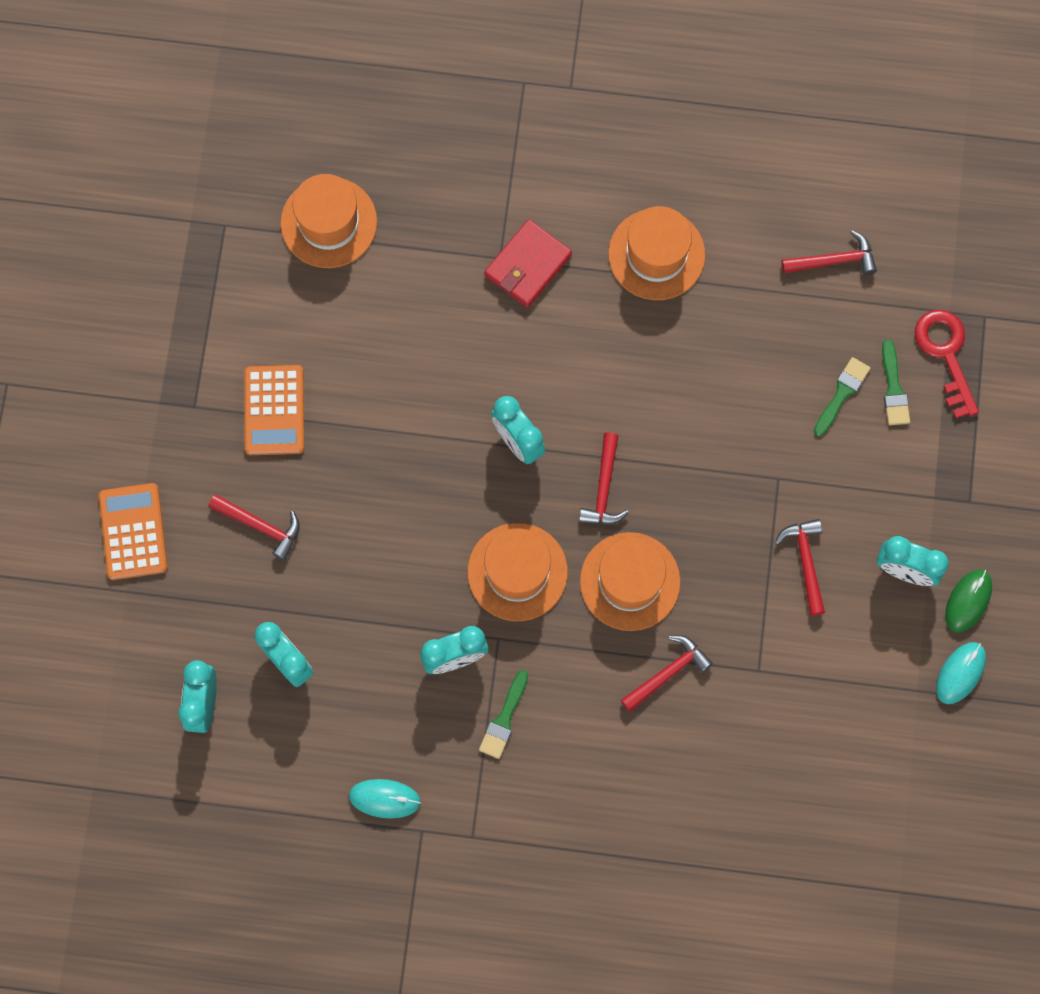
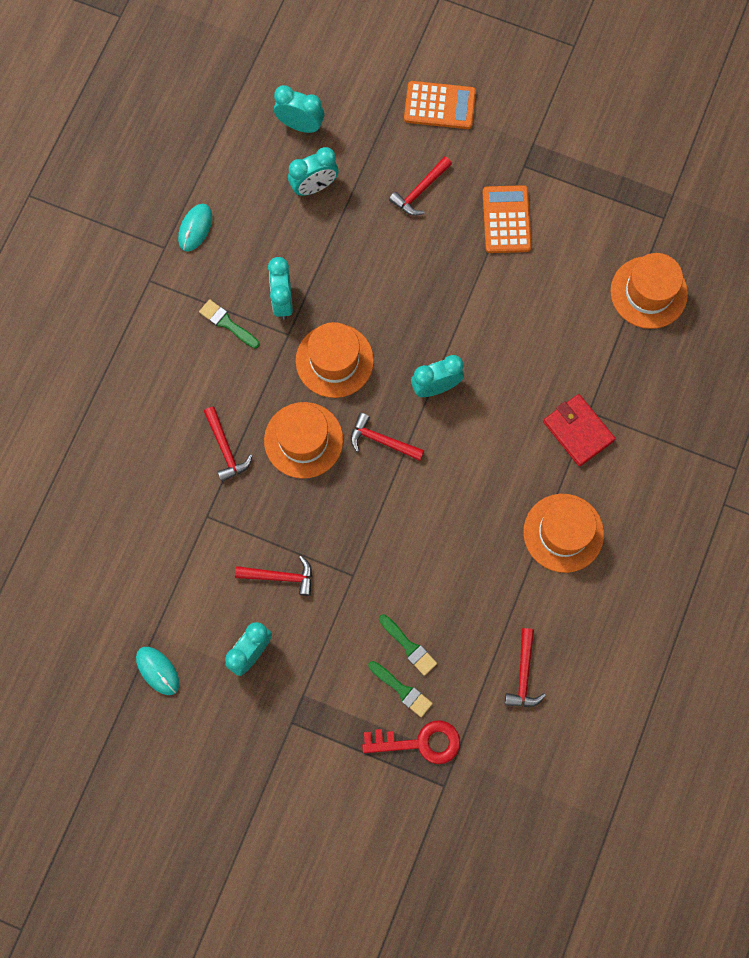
camera: 105 degrees right, 0 degrees up
orange calculator [244,365,304,455] -> orange calculator turned 75 degrees clockwise [482,185,532,253]
green brush [882,339,910,425] -> green brush turned 150 degrees counterclockwise [368,661,433,717]
green mouse [945,569,992,633] -> none

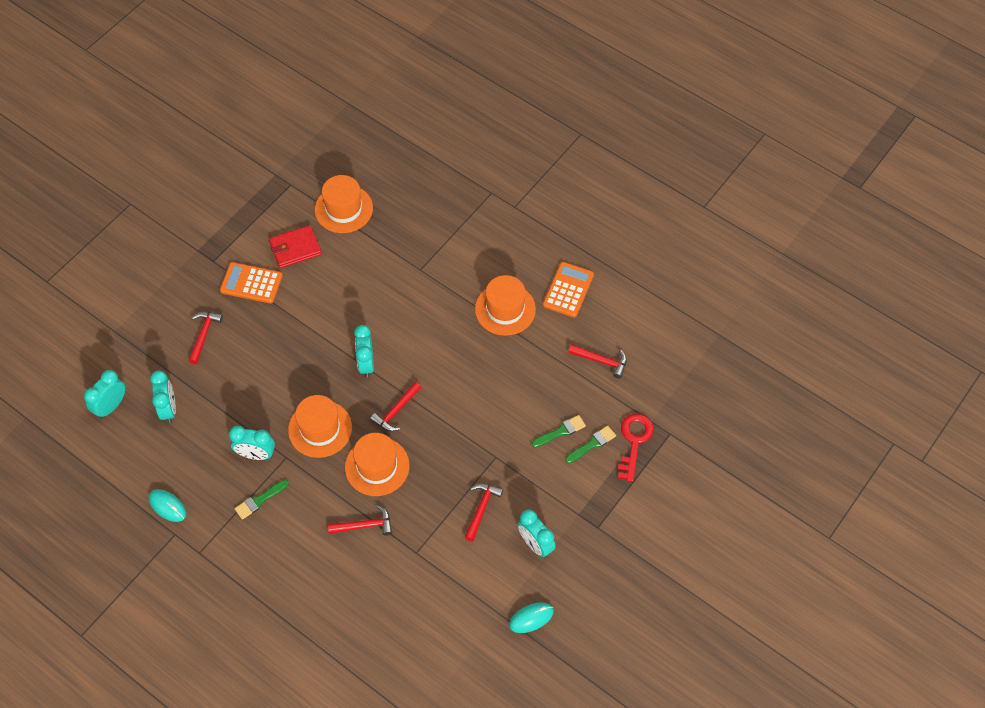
camera: 75 degrees left, 15 degrees down
red hammer [389,156,452,216] -> red hammer turned 135 degrees counterclockwise [189,312,223,364]
orange calculator [404,81,476,129] -> orange calculator moved to [543,262,594,317]
red wallet [543,394,615,466] -> red wallet moved to [269,225,322,268]

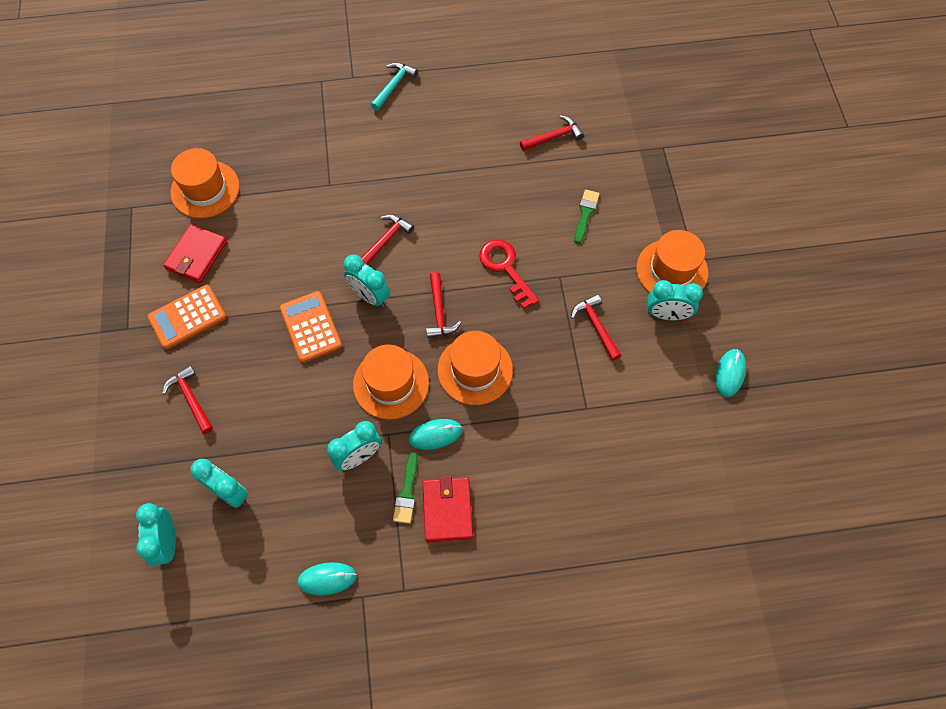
camera: 45 degrees left, 5 degrees up
red hammer [328,505,392,536] -> red hammer moved to [361,214,414,265]
orange hat [475,275,536,336] -> orange hat moved to [636,230,708,293]
orange calculator [543,262,594,317] -> orange calculator moved to [280,291,342,363]
green brush [565,425,616,463] -> none
red key [618,414,654,482] -> red key moved to [479,240,539,309]
none -> turquoise hammer [371,62,418,111]
none -> turquoise mouse [409,419,462,450]
none -> red wallet [423,476,473,542]

